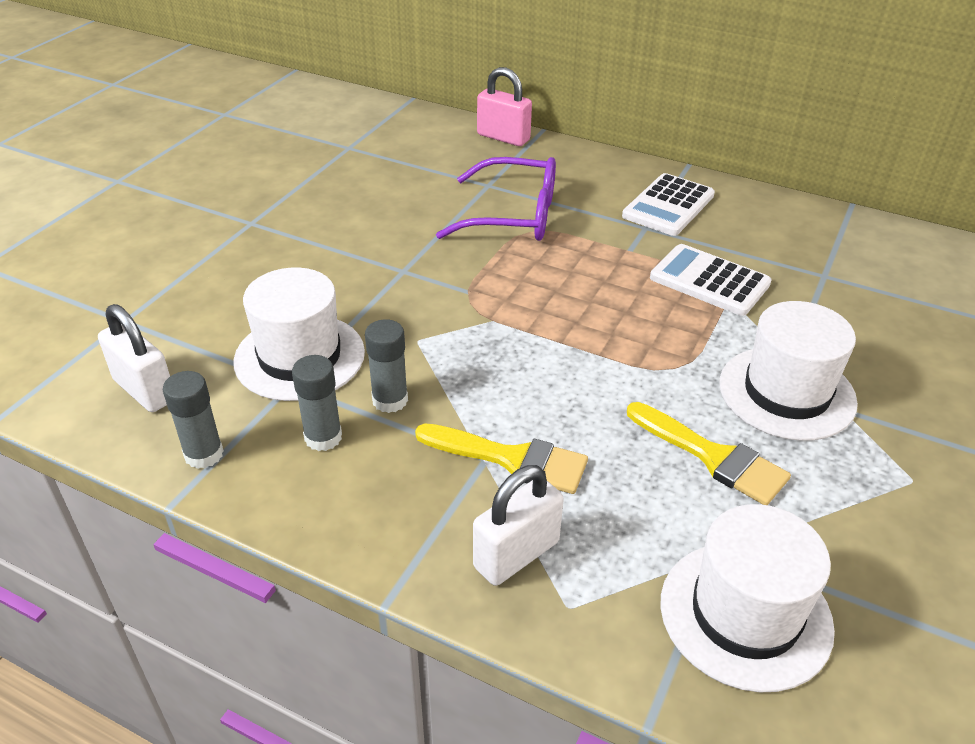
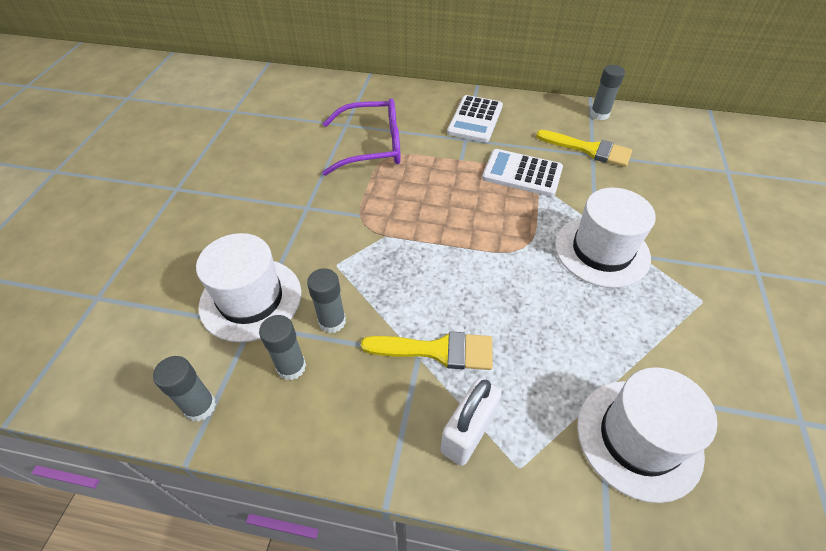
camera: 15 degrees left, 10 degrees up
white padlock [98,304,170,412] -> none
pink padlock [477,67,532,146] -> none
yellow brush [627,402,791,505] -> yellow brush moved to [536,130,632,167]
none -> grey glue stick [590,65,625,120]

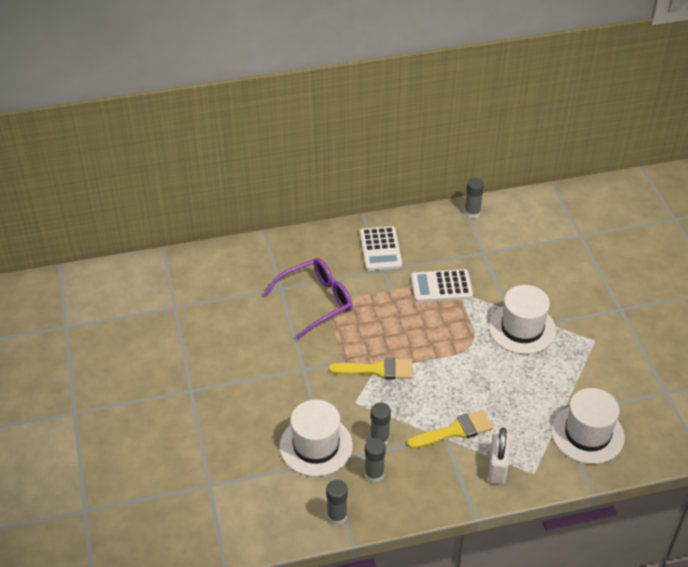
camera: 25 degrees left, 5 degrees down
yellow brush [536,130,632,167] -> yellow brush moved to [329,358,413,380]

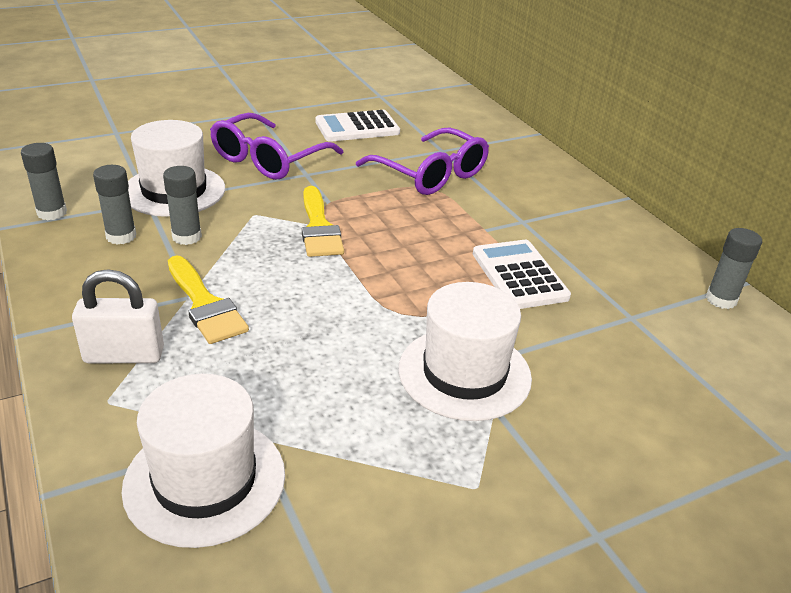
camera: 75 degrees right, 10 degrees down
white calculator [360,226,402,271] -> white calculator moved to [315,110,400,142]
none -> purple glasses [210,113,343,180]

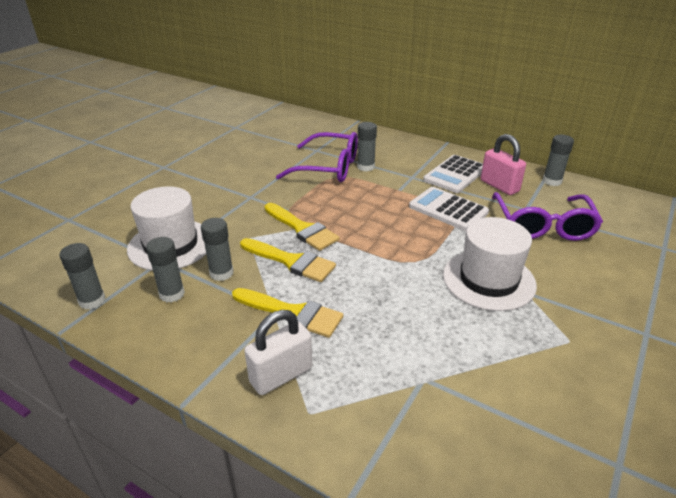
camera: 30 degrees left, 0 degrees up
white hat [121,374,285,548] -> none
purple glasses [210,113,343,180] -> purple glasses moved to [492,192,603,241]
white calculator [315,110,400,142] -> white calculator moved to [423,155,483,193]
none -> yellow brush [240,238,336,282]
none -> grey glue stick [357,122,377,171]
none -> pink padlock [481,134,526,195]

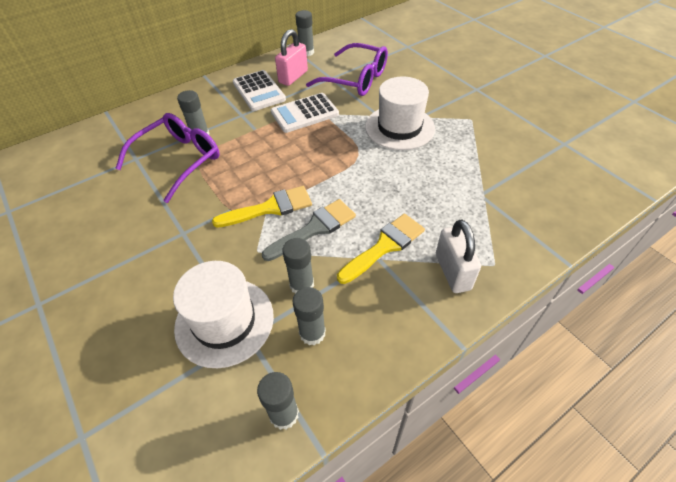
camera: 65 degrees left, 15 degrees up
yellow brush [240,238,336,282] -> grey brush [262,199,356,261]
pink padlock [481,134,526,195] -> pink padlock turned 45 degrees counterclockwise [275,29,308,86]

